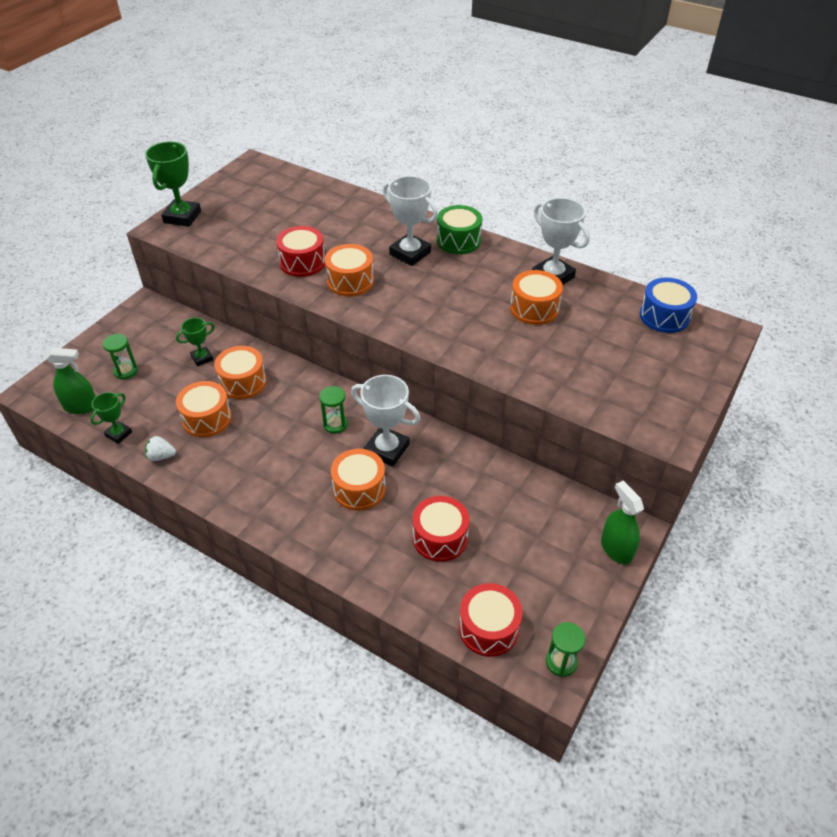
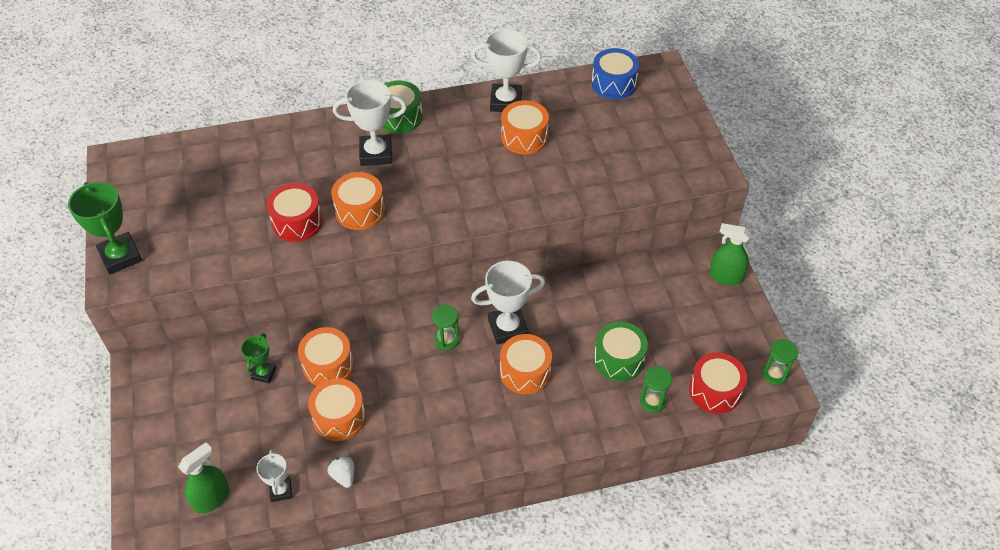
camera: 45 degrees left, 5 degrees up
green trophy [90,392,132,444] -> white trophy [257,449,292,502]
green hourglass [103,334,138,379] -> green hourglass moved to [640,366,672,413]
white strawberry [145,436,176,461] -> white strawberry turned 105 degrees clockwise [328,456,354,488]
red drum [413,496,469,562] -> green drum [594,322,648,382]

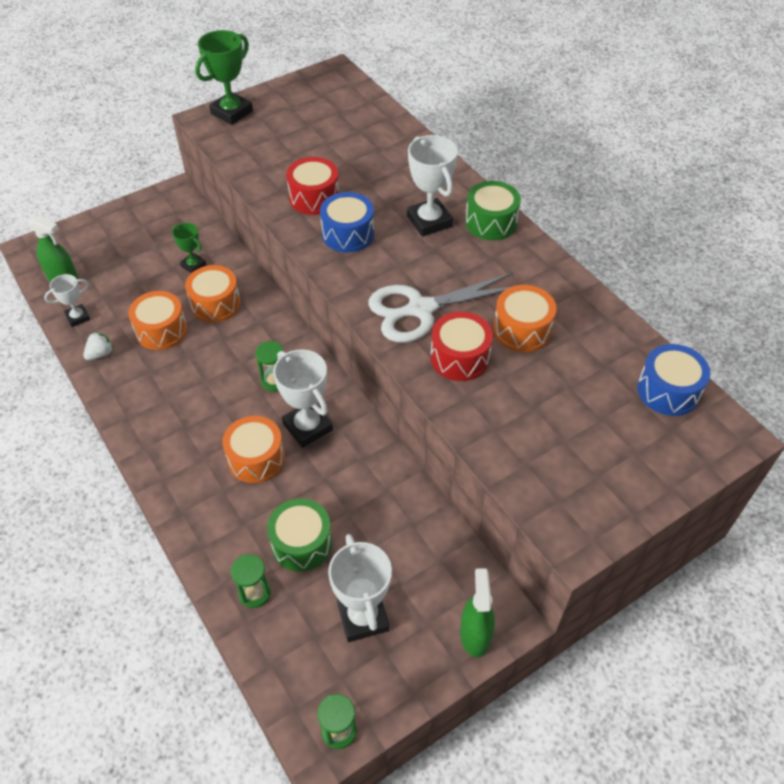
camera: 70 degrees right, 0 degrees up
green trophy [241,333,277,383] -> green trophy turned 45 degrees clockwise [172,223,206,273]
orange drum [331,172,385,230] -> blue drum [320,192,374,253]
white trophy [471,29,542,112] -> white trophy moved to [328,534,392,642]
red drum [689,352,747,414] -> red drum moved to [430,312,493,381]
none -> white scissors [368,272,513,343]

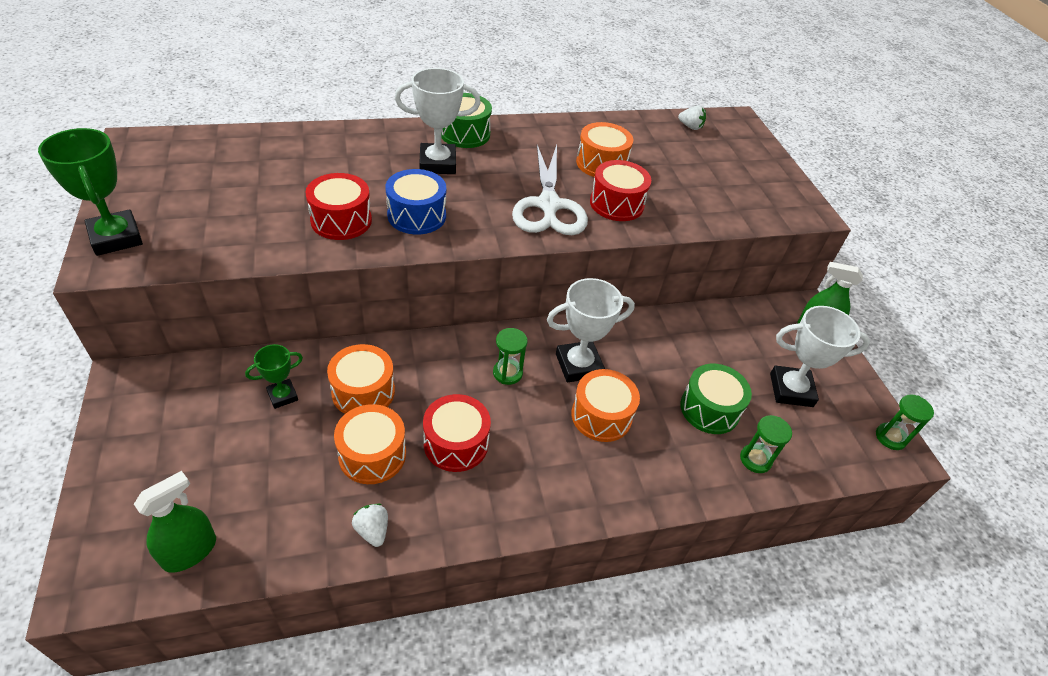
camera: 75 degrees left, 5 degrees down
white trophy [44,274,90,327] -> none
blue drum [637,344,710,416] -> white strawberry [678,106,706,130]
none -> red drum [423,394,491,472]

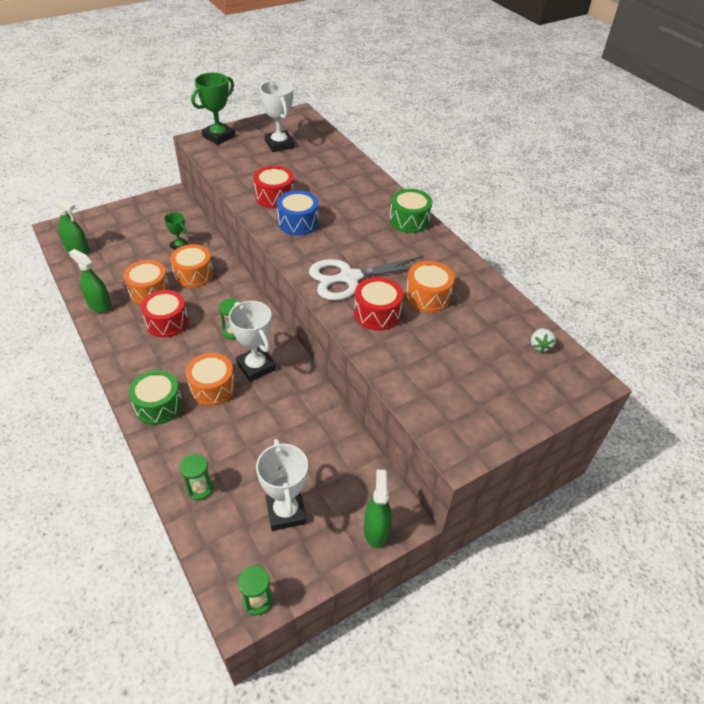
camera: 75 degrees right, 0 degrees up
white strawberry [352,504,388,547] -> green spray bottle [69,249,112,313]
white trophy [395,68,481,174] -> white trophy moved to [260,80,294,152]
green drum [680,364,752,434] -> green drum moved to [129,370,183,425]

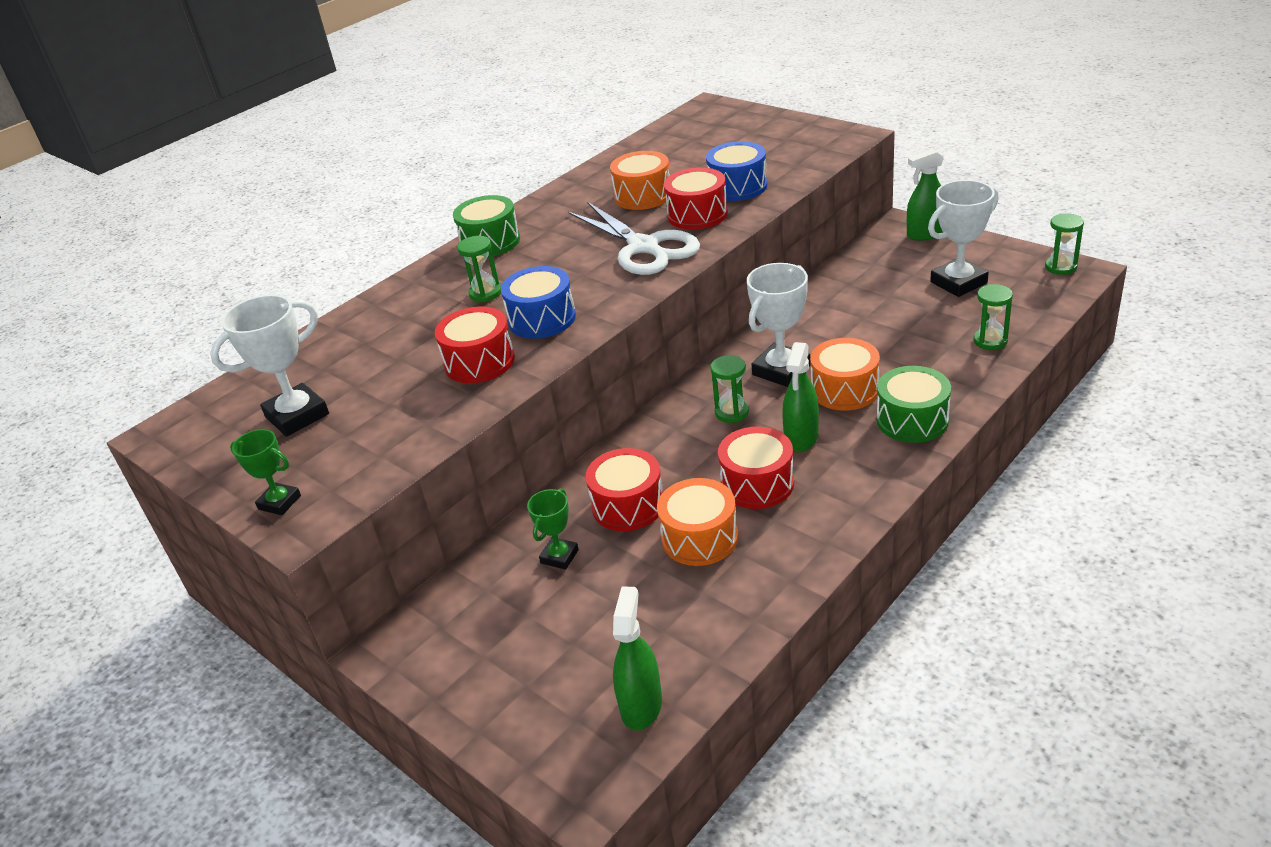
camera: 100 degrees left, 10 degrees down
green spray bottle [69,249,112,313] -> green spray bottle moved to [782,342,819,452]
orange drum [170,244,213,288] -> red drum [586,448,663,531]
green trophy [191,73,235,145] -> green trophy [230,429,301,515], size x0.58
white strawberry [531,328,556,353] -> none
none -> green hourglass [457,236,501,302]
none -> blue drum [706,141,767,201]

